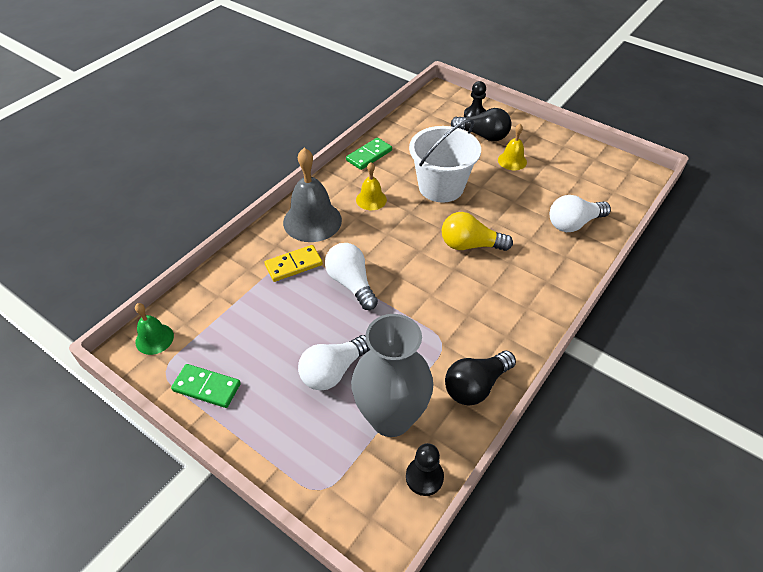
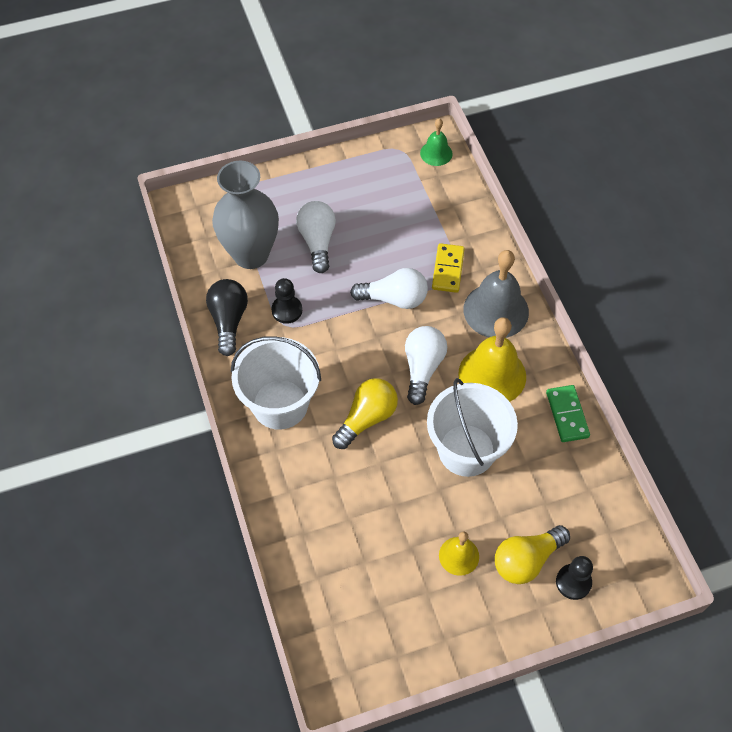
camera: 125 degrees right, 10 degrees up
green domino [171,364,241,408] -> none
yellow bell [356,162,387,210] -> yellow bell [458,317,526,402], size x1.84
black pawn [406,443,444,496] -> black pawn moved to [271,278,302,324]
black light bulb [451,108,511,141] -> yellow light bulb [495,525,570,584]
white light bulb [550,195,611,232] -> white light bulb moved to [405,326,447,405]
none -> white bucket [231,336,321,430]

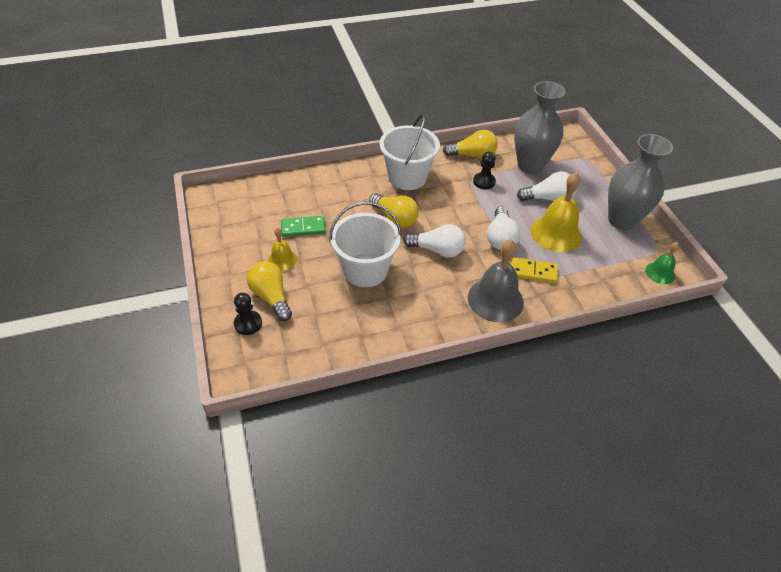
camera: 90 degrees right, 10 degrees down
black light bulb [206,279,248,356] -> yellow light bulb [443,129,498,159]
yellow bell [458,317,526,402] -> yellow bell moved to [531,172,582,252]
green domino [546,385,590,442] -> green domino moved to [281,216,326,237]
none -> grey vase [608,134,673,230]

